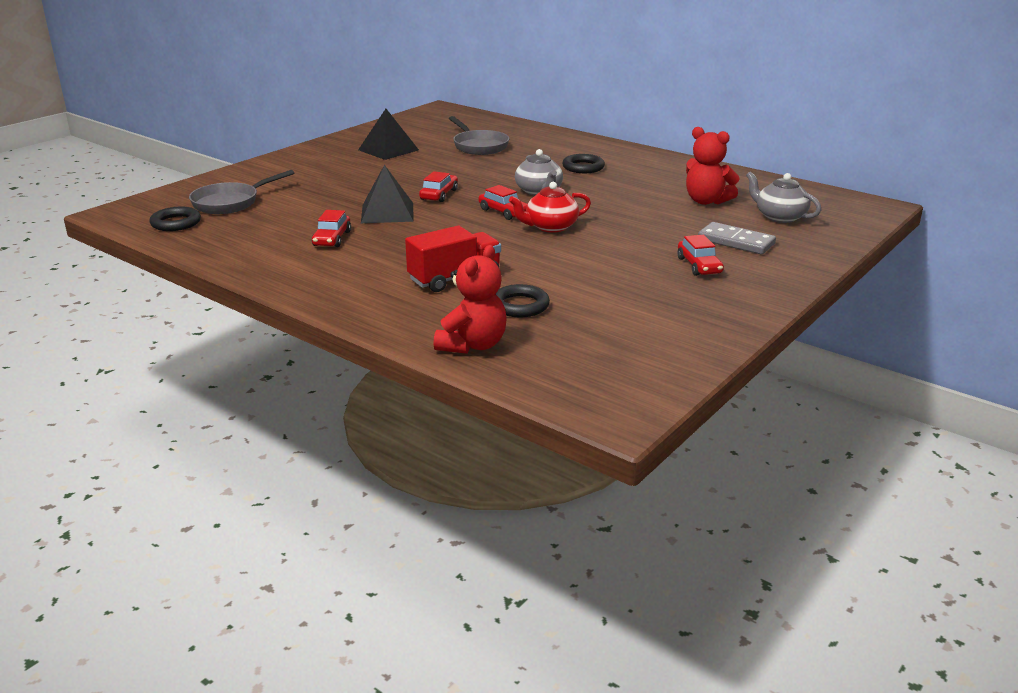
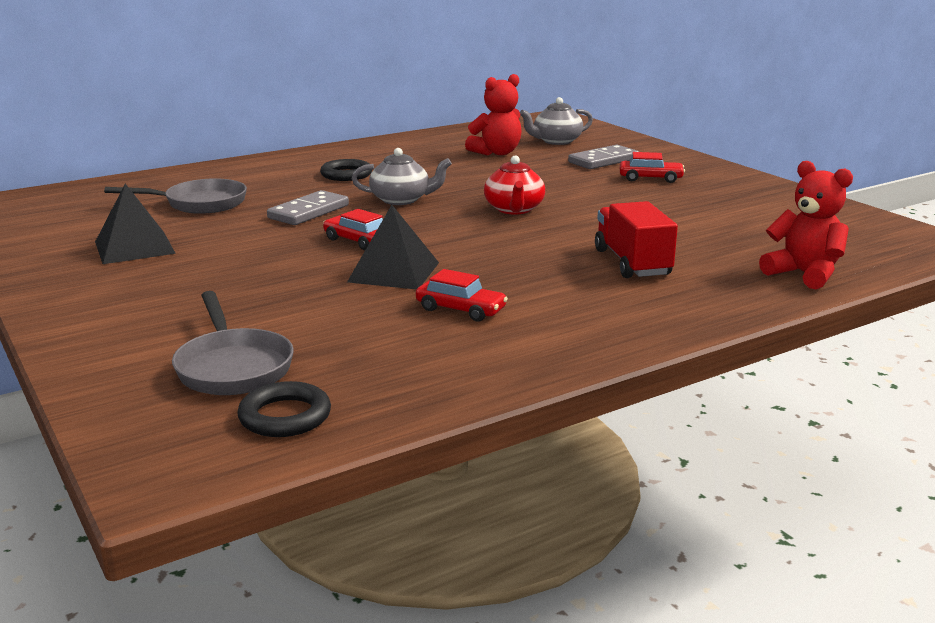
camera: 70 degrees left, 5 degrees down
red car [479,185,527,220] -> none
black ring [496,284,550,317] -> none
none -> grey domino [267,190,349,225]

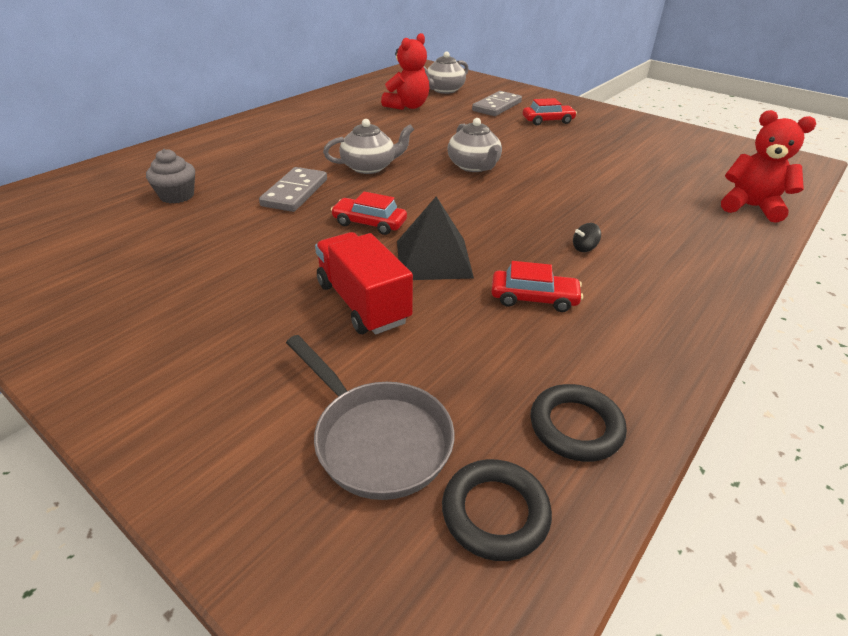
camera: 20 degrees left, 15 degrees up
black pyramid [95,183,176,264] -> none
grey pan [104,178,247,214] -> grey cupcake [146,149,195,203]
black ring [320,159,372,181] -> black ring moved to [530,384,627,462]
red teapot [484,156,545,214] -> grey teapot [448,118,502,172]
red truck [595,201,678,278] -> red truck moved to [315,232,413,334]
none -> black spinning top [573,223,601,252]

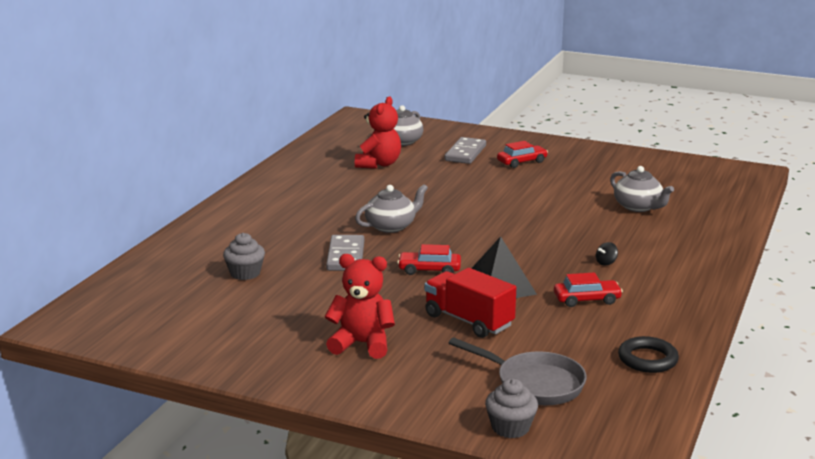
camera: 15 degrees left, 15 degrees down
black ring [442,459,552,561] -> none
grey teapot [448,118,502,172] -> grey teapot moved to [610,166,674,212]
red teddy bear [721,110,816,223] -> red teddy bear moved to [325,254,395,359]
none -> grey cupcake [485,378,538,438]

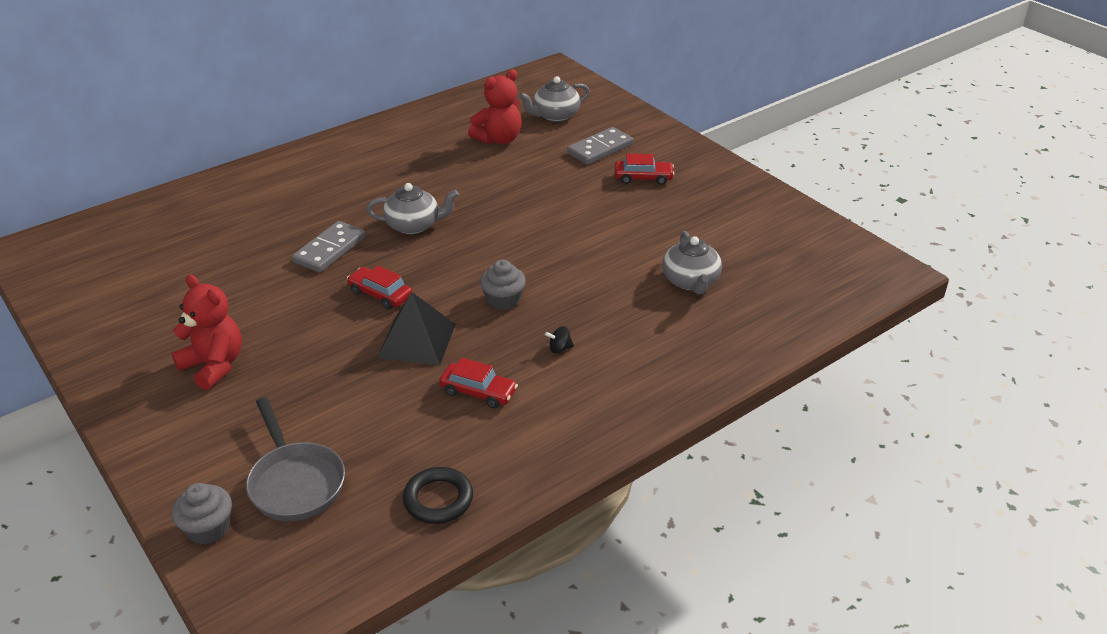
camera: 30 degrees right, 15 degrees up
grey cupcake [223,233,265,280] -> grey cupcake moved to [480,260,526,310]
red truck [424,268,516,338] -> none

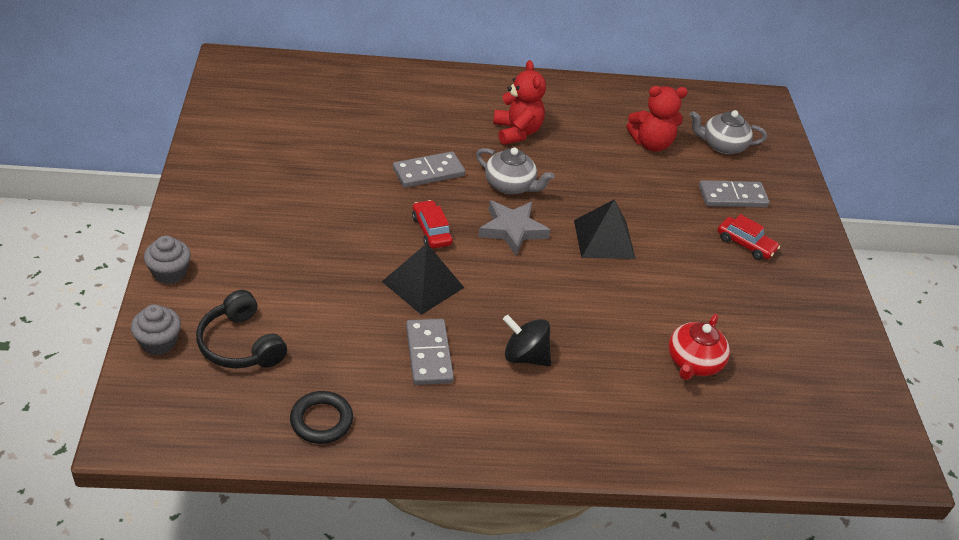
camera: 30 degrees right, 5 degrees up
red teddy bear [171,274,242,390] -> red teddy bear moved to [493,60,546,145]
grey pan [246,397,345,521] -> black headphones [196,290,287,369]
red car [439,358,518,409] -> grey domino [406,319,454,385]
grey cupcake [480,260,526,310] -> grey cupcake moved to [144,235,191,284]
black spinning top [545,326,574,353] -> black spinning top [503,315,551,366], size x2.01
grey teapot [662,231,722,295] -> red teapot [669,314,730,380]
none -> grey star [478,200,550,255]
none -> black pyramid [574,199,636,259]

